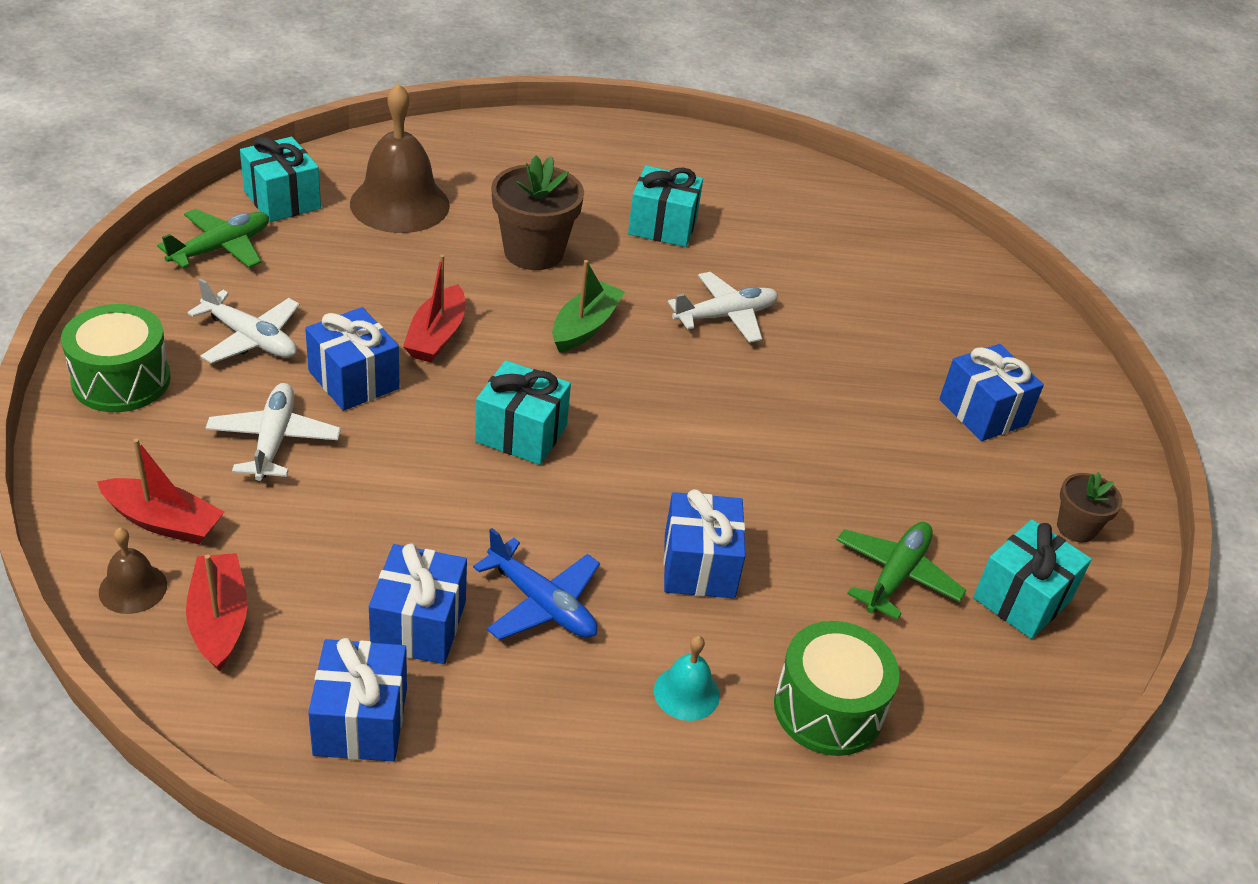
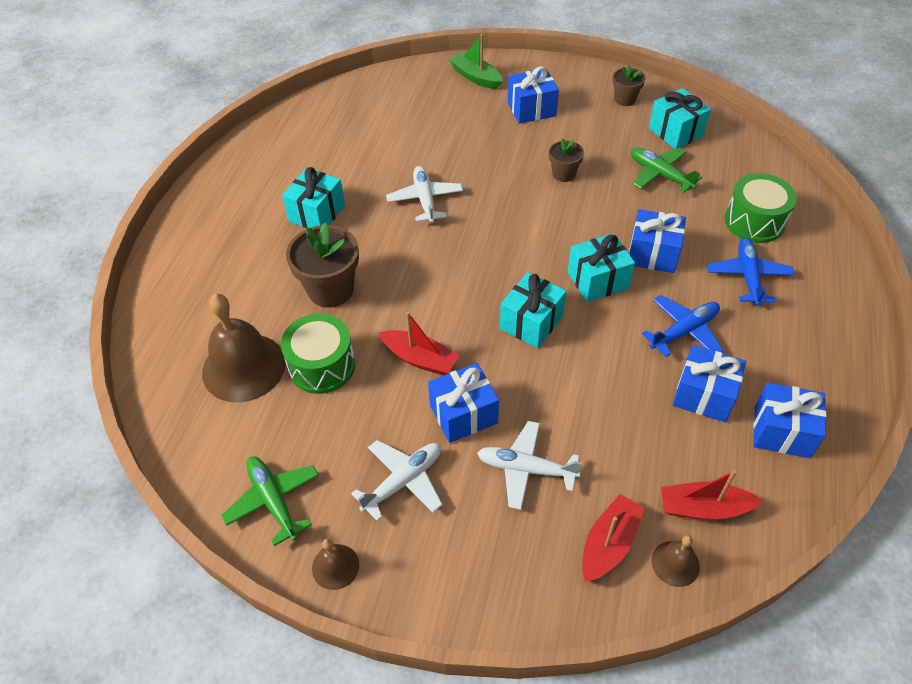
camera: 70 degrees left, 10 degrees up
green drum [61,304,171,412] -> green drum moved to [281,313,355,394]
turquoise gift [240,136,321,222] -> turquoise gift moved to [568,233,635,302]
green boat [552,260,625,353] -> green boat moved to [449,34,503,89]
turquoise bell [654,636,720,721] -> blue plane [707,238,794,306]
none -> brown bell [312,539,359,590]
none -> brown flower pot [549,138,584,182]

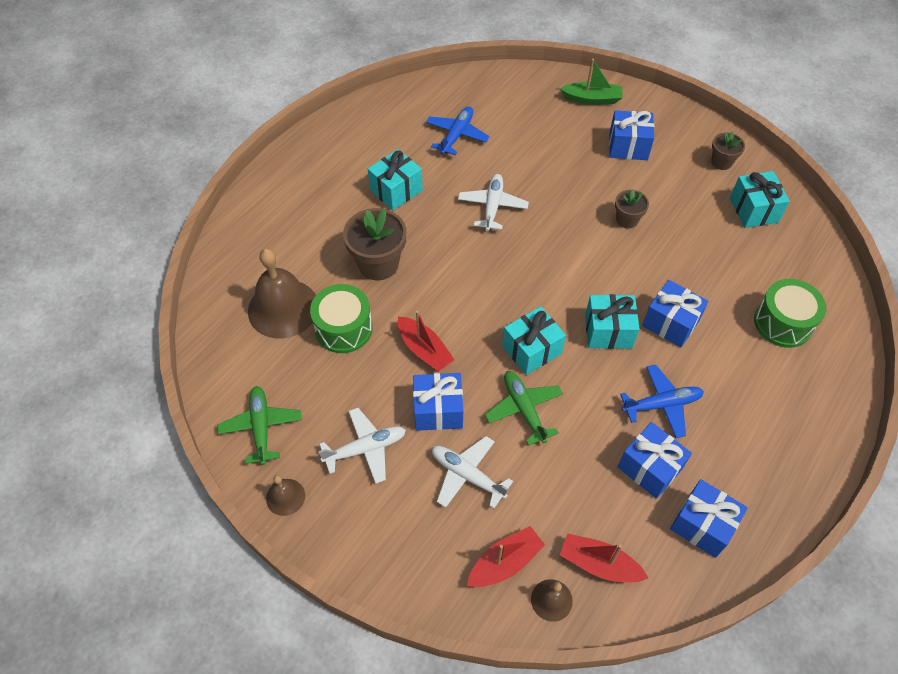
camera: 20 degrees right, 5 degrees up
green boat [449,34,503,89] -> green boat turned 120 degrees clockwise [560,59,623,105]
green plane [631,147,702,193] -> green plane moved to [485,371,563,446]
blue plane [707,238,794,306] -> blue plane moved to [426,106,490,155]

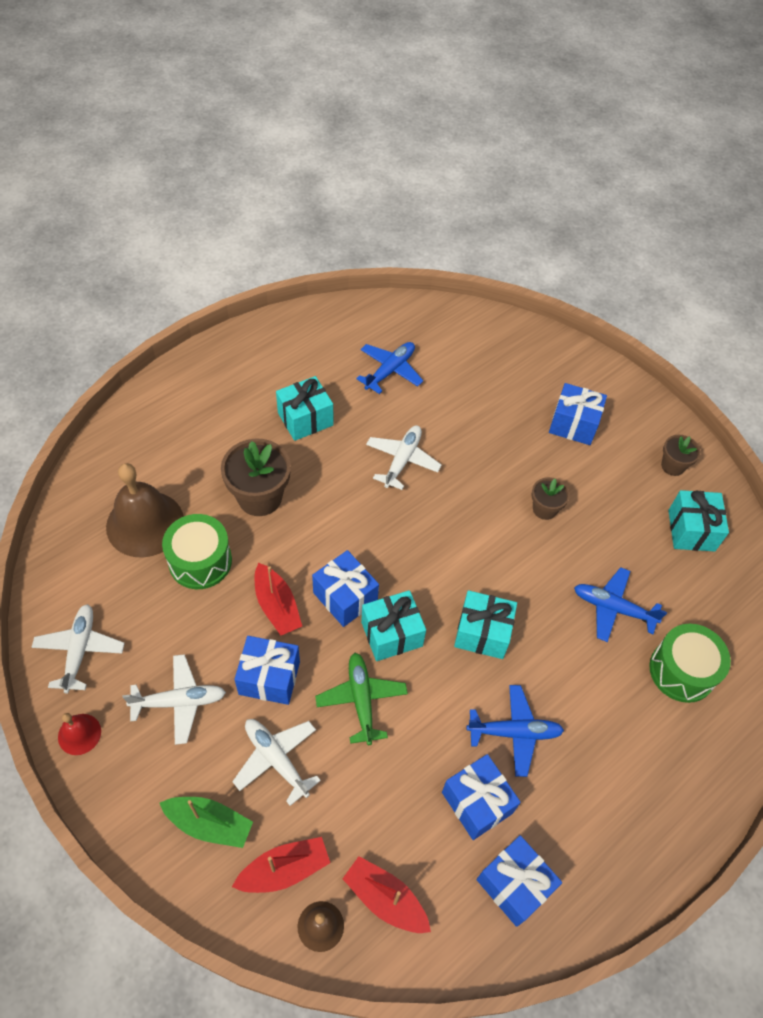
camera: 10 degrees right, 0 degrees up
green plane [217,386,302,465] -> white plane [32,604,125,694]
brown bell [266,475,305,516] -> red bell [58,713,101,755]
green boat [560,59,623,105] -> green boat moved to [159,797,253,848]
blue gift [642,280,709,347] -> blue gift moved to [312,550,379,627]
none -> blue plane [574,567,667,642]

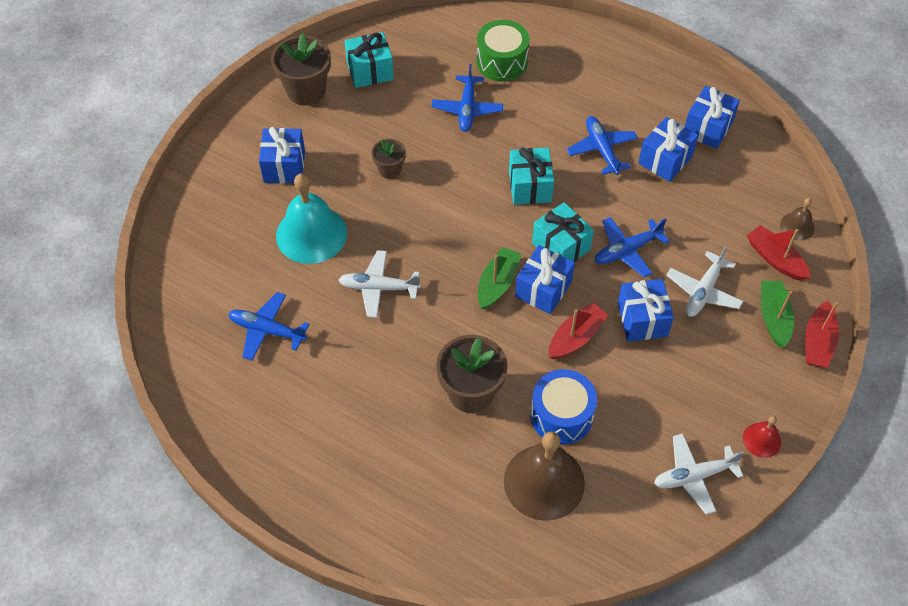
camera: 105 degrees left, 0 degrees up
white plane [123,654,226,745] -> none
green drum [162,514,232,589] -> blue drum [530,369,597,445]
turquoise gift [276,376,333,441] -> none
green plane [315,653,408,745] -> blue plane [595,217,669,277]
red boat [342,856,431,933] -> red boat moved to [805,301,839,368]
brown flower pot [661,435,701,476] -> brown flower pot [271,33,331,106], size x1.79
none -> turquoise bell [276,173,347,264]
none -> green boat [478,247,521,310]

